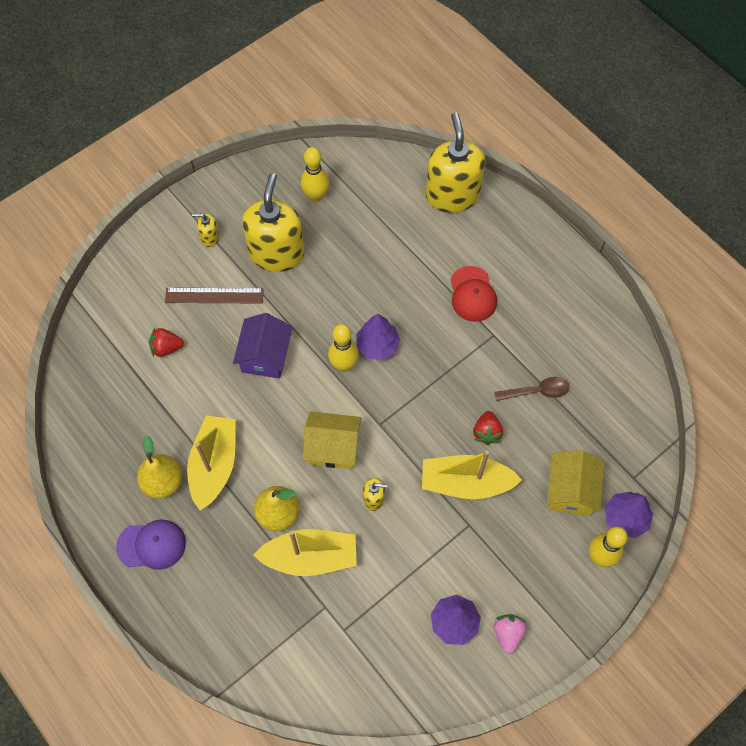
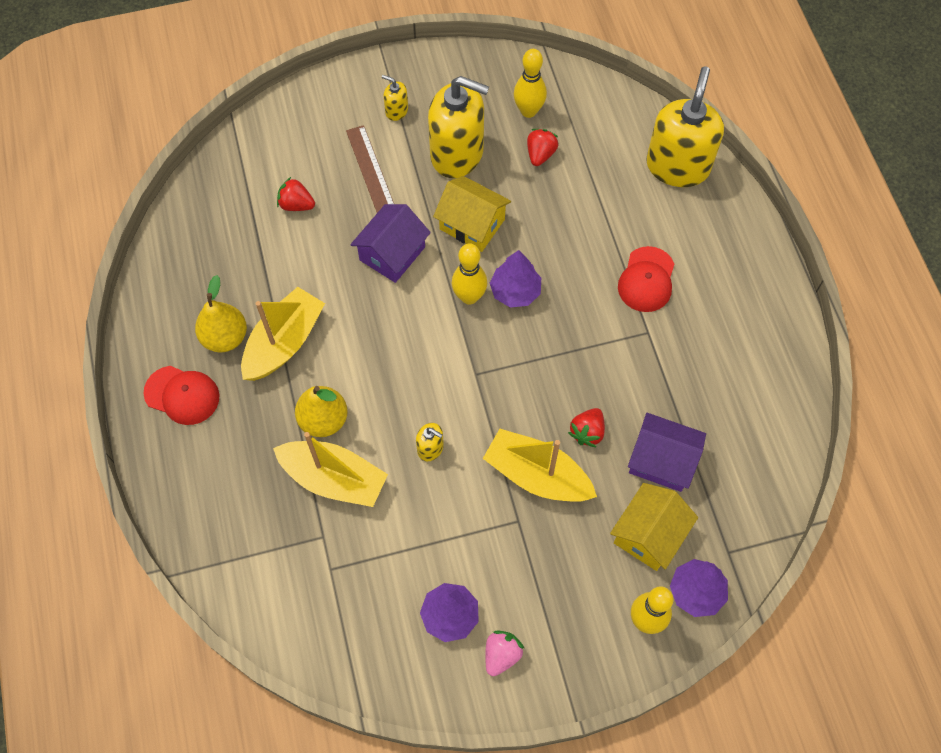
camera: 25 degrees right, 0 degrees up
purple cap [116,520,186,570] -> red cap [144,366,219,425]
brown ruler [165,288,264,303] -> brown ruler turned 45 degrees clockwise [346,125,394,213]
yellow soap dispenser [242,173,304,272] -> yellow soap dispenser turned 75 degrees clockwise [428,76,489,178]
yellow house [302,411,361,469] -> yellow house moved to [433,176,511,252]
brown spoon [495,377,570,401] -> none
none -> red strawberry [527,129,558,166]
none -> purple house [628,413,706,492]

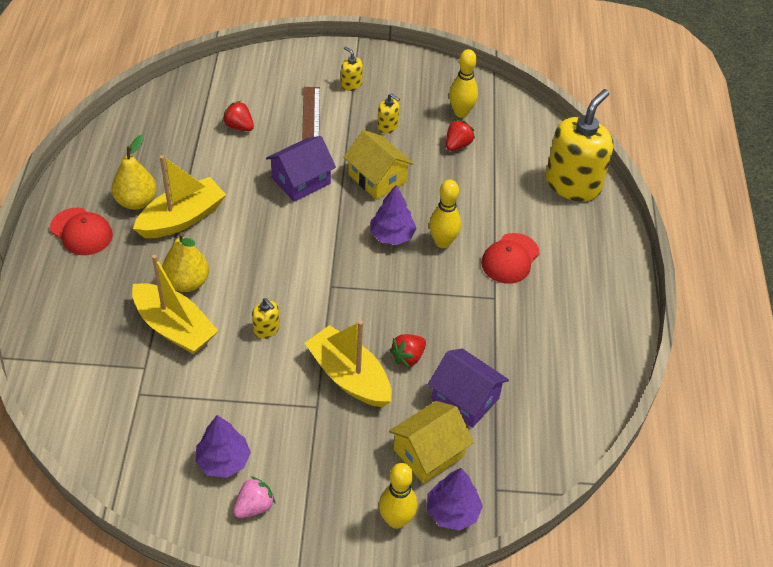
camera: 15 degrees right, 15 degrees down
yellow soap dispenser [428,76,489,178] -> yellow soap dispenser [377,93,400,133], size x0.42
yellow bowling pin [452,243,487,305] -> yellow bowling pin moved to [429,180,461,248]

